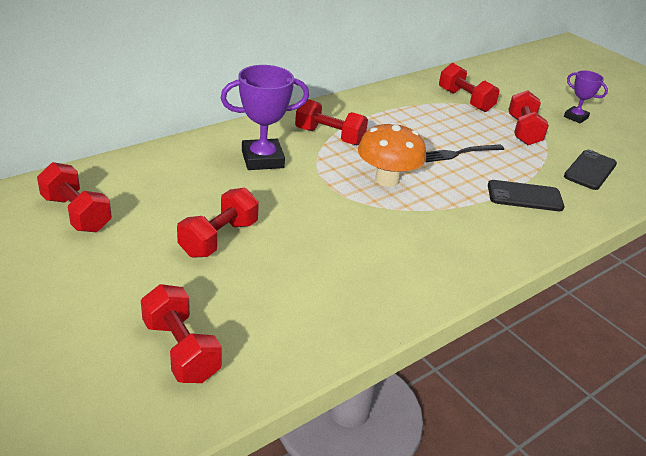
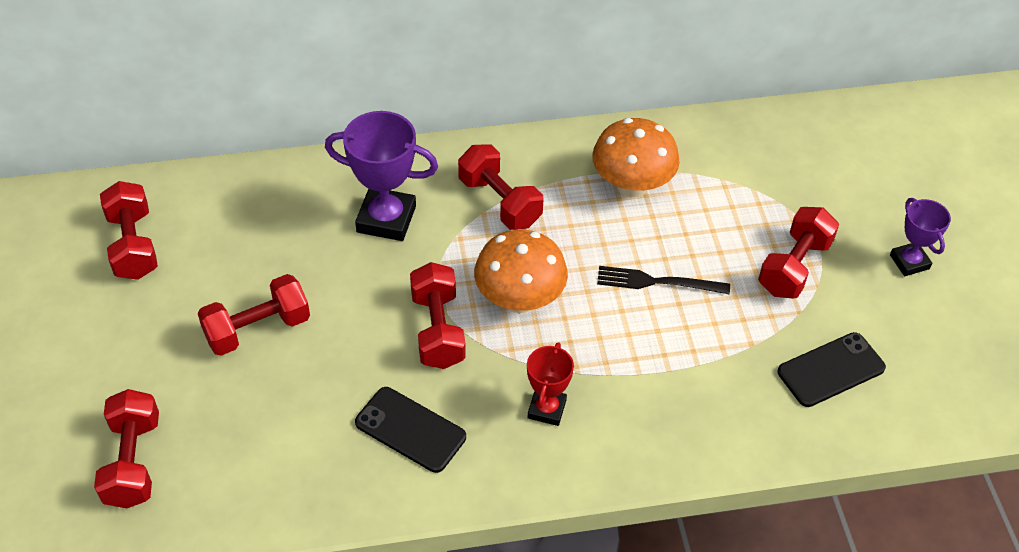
camera: 30 degrees right, 15 degrees up
red dumbbell [439,63,500,112] -> red dumbbell moved to [410,262,466,369]
black phone [488,180,564,211] -> black phone moved to [355,387,466,473]
none -> red trophy [527,342,574,426]
none -> orange mushroom [592,118,680,197]

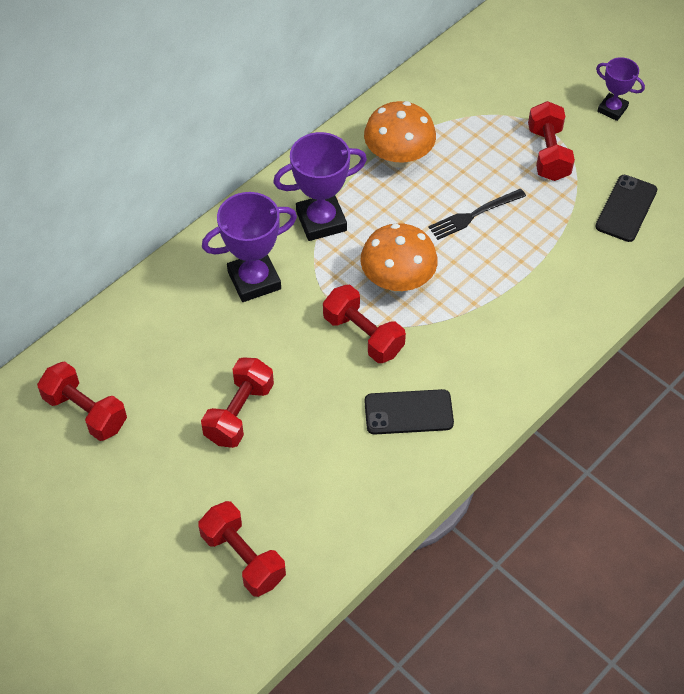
camera: 35 degrees left, 5 degrees up
red dumbbell [458,144,543,230] -> purple trophy [273,132,367,241]
red trophy [527,342,574,426] -> none

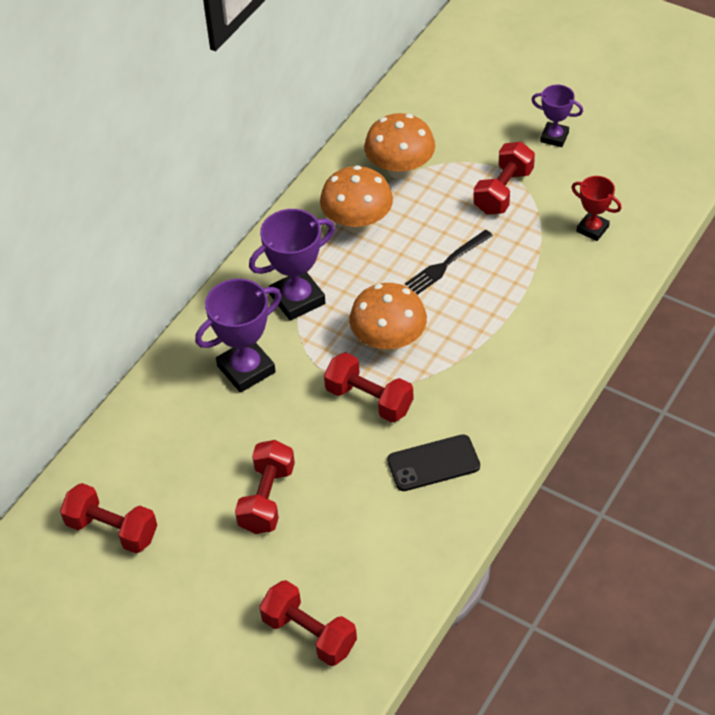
camera: 10 degrees left, 5 degrees down
red dumbbell [528,101,575,181] -> red dumbbell turned 45 degrees clockwise [473,142,535,215]
black phone [595,175,657,242] -> red trophy [572,176,622,241]
none -> orange mushroom [364,113,435,179]

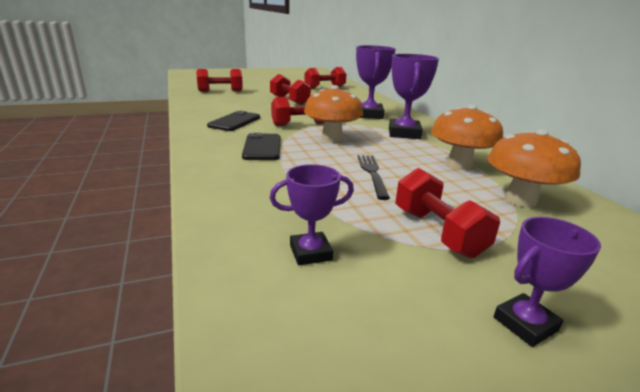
camera: 125 degrees right, 25 degrees down
red trophy [572,176,622,241] -> purple trophy [270,164,354,265]
none -> black phone [242,133,280,160]

